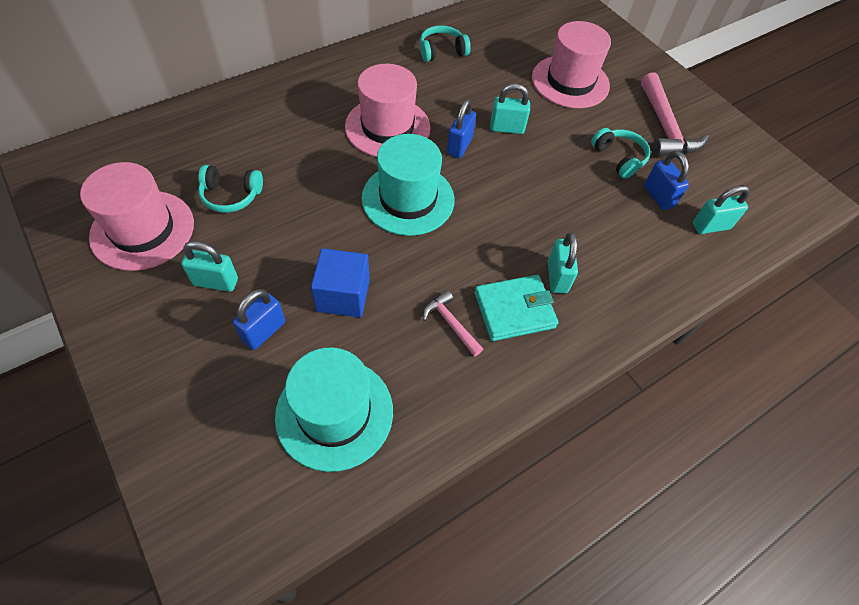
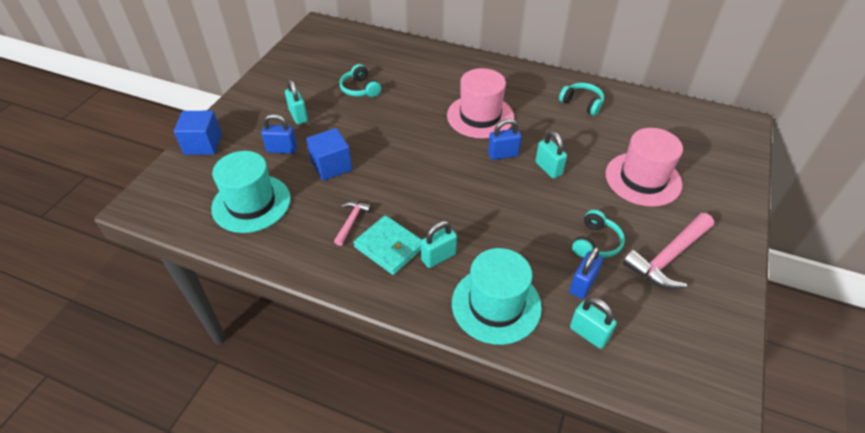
camera: 60 degrees right, 10 degrees down
pink hat [80,162,194,271] -> none
turquoise hat [361,134,455,236] -> turquoise hat moved to [452,248,542,345]
none -> blue cube [174,111,222,155]

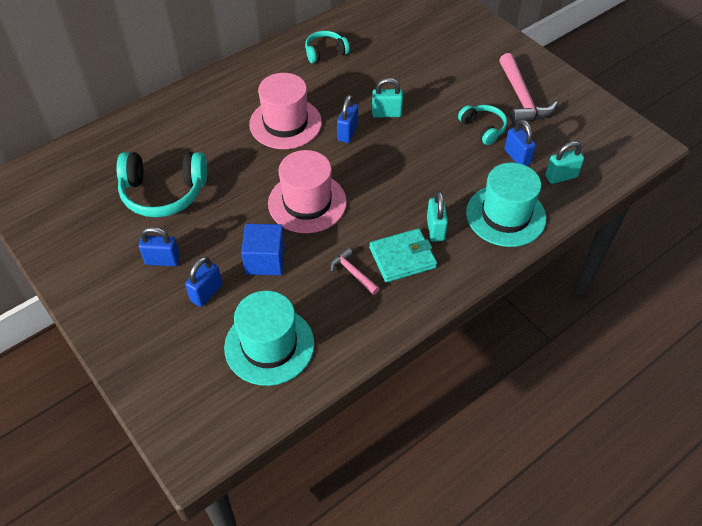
camera: 60 degrees left, 5 degrees up
blue cube [174,111,222,155] -> none
turquoise padlock [285,79,308,124] -> blue padlock [139,227,180,266]
turquoise headphones [339,64,381,97] -> turquoise headphones [116,152,207,217], size x1.76
pink hat [605,128,683,207] -> pink hat moved to [268,150,347,233]

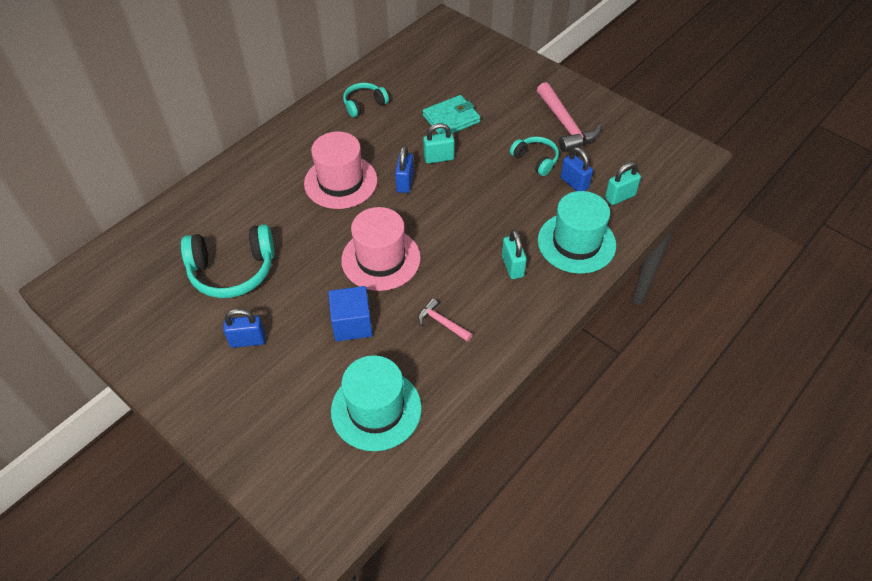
camera: 10 degrees left, 0 degrees up
blue padlock [185,256,222,307] -> none
turquoise wallet [369,228,437,282] -> turquoise wallet moved to [423,95,481,134]

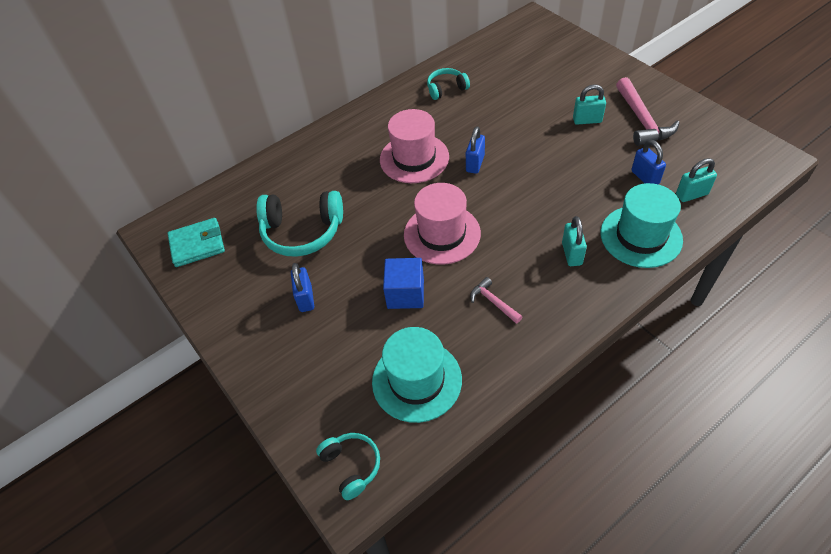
camera: 15 degrees right, 0 degrees up
blue padlock [223,309,265,348] -> blue padlock turned 75 degrees clockwise [291,263,314,312]
turquoise wallet [423,95,481,134] -> turquoise wallet moved to [167,218,225,267]
turquoise padlock [423,123,455,164] -> turquoise padlock moved to [573,84,606,125]
turquoise headphones [510,136,559,176] -> turquoise headphones moved to [316,433,380,500]

